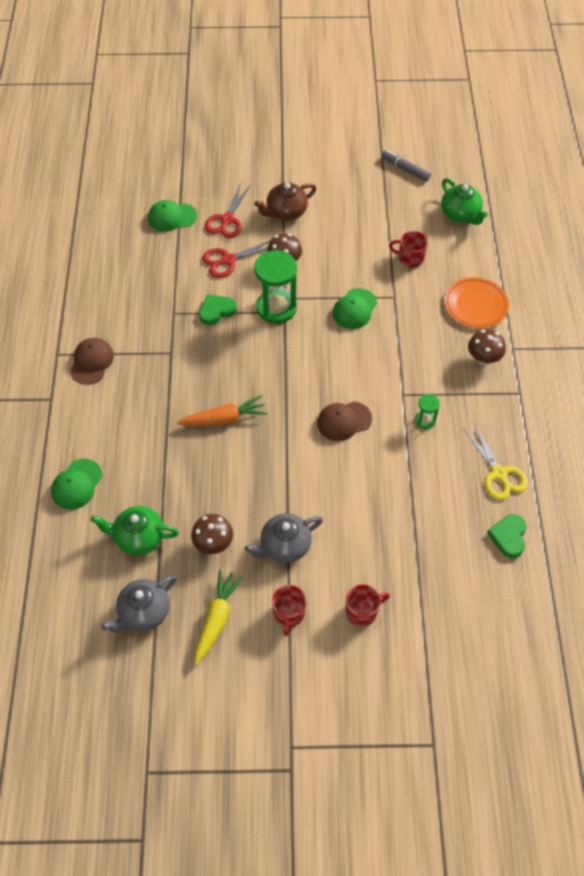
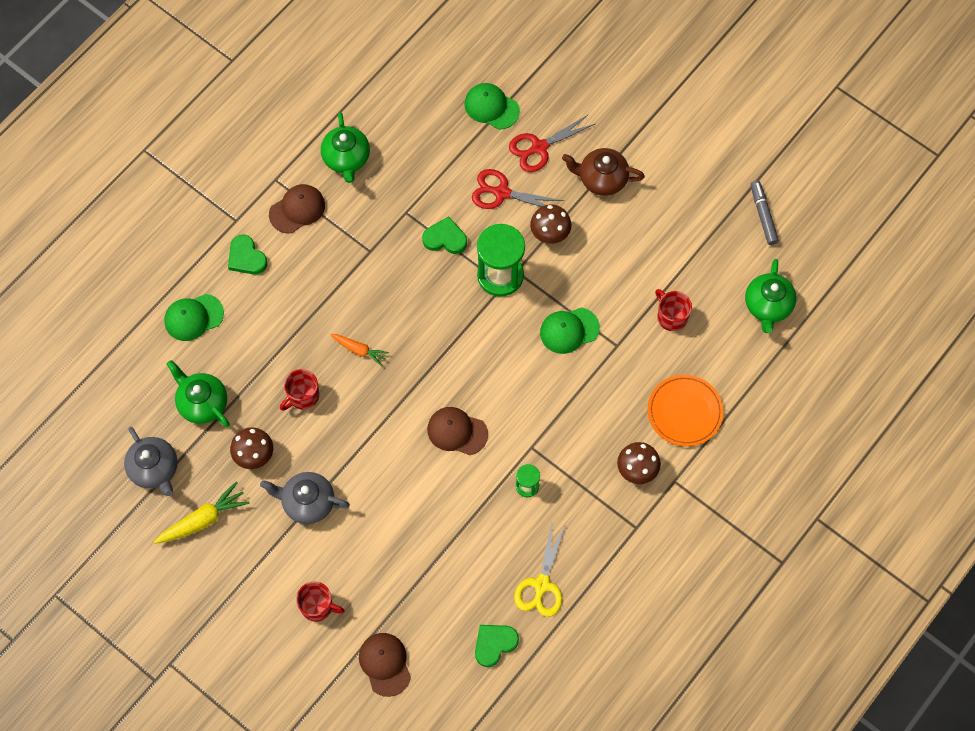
camera: 40 degrees right, 10 degrees up
grey teapot [101,575,177,633] -> grey teapot turned 120 degrees counterclockwise [124,427,177,496]
orange carrot [177,395,268,426] -> orange carrot [331,334,389,366], size x0.63
red mug [272,585,307,636] -> red mug moved to [280,369,319,411]
none -> green heart [228,234,267,274]
none -> green teapot [321,112,370,183]
none -> brown cap [359,633,411,697]

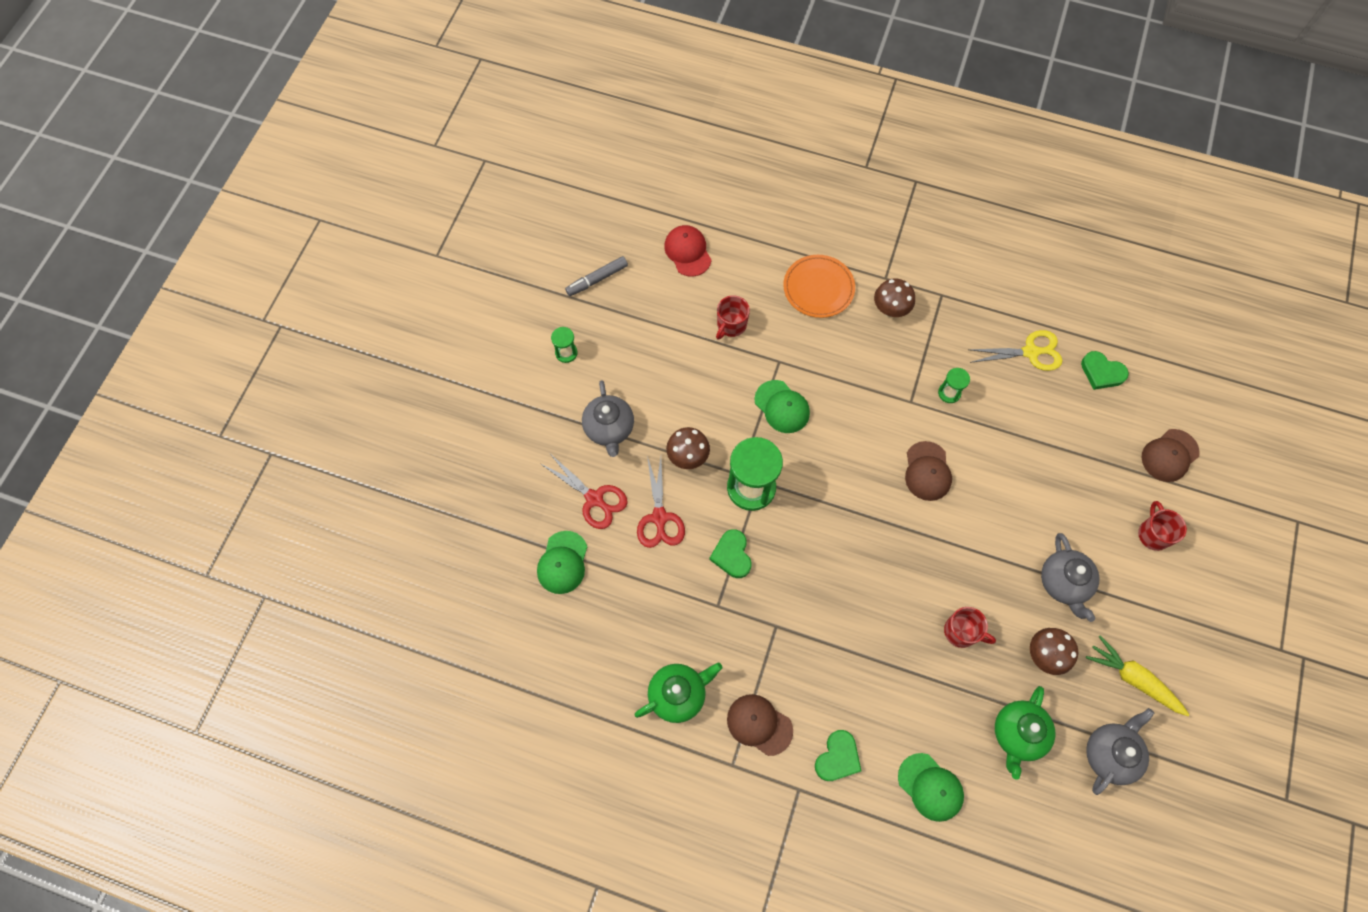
camera: 110 degrees left, 0 degrees up
orange carrot [331,334,389,366] -> none
brown teapot [562,148,645,196] -> grey teapot [582,381,634,457]
green teapot [745,259,796,333] -> red cap [664,225,712,277]
none -> green hourglass [551,327,578,363]

